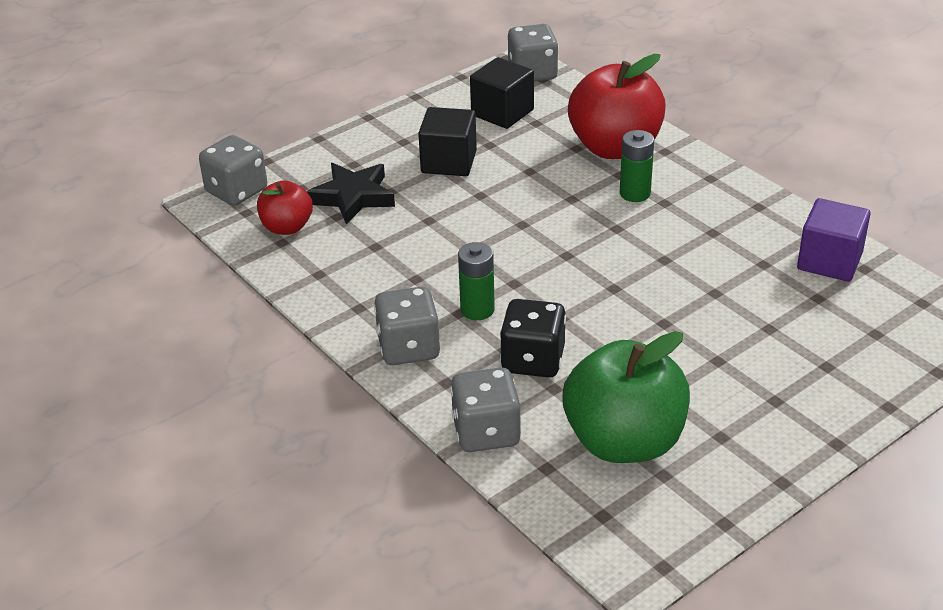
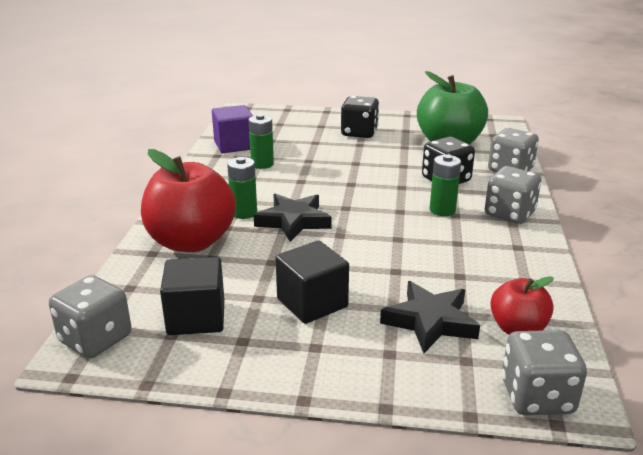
camera: 135 degrees left, 10 degrees down
none -> green battery [248,114,274,169]
none -> black star [254,194,332,242]
none -> black dice [341,96,379,138]

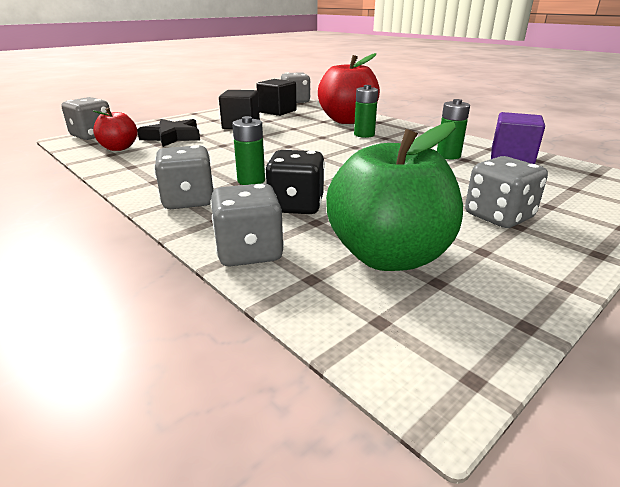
camera: 130 degrees right, 0 degrees up
black star [254,194,332,242] -> none
black dice [341,96,379,138] -> grey dice [465,156,548,228]

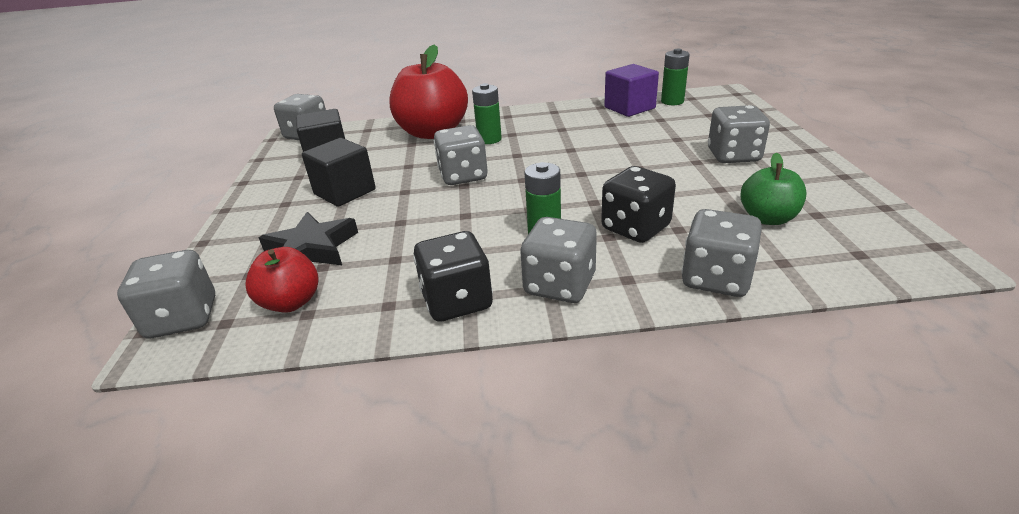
camera: 50 degrees left, 5 degrees up
green apple [326,122,463,271] -> green apple [740,153,806,225], size x0.54
green battery [437,99,470,159] -> green battery moved to [661,49,690,105]
none -> black dice [413,231,493,322]
none -> grey dice [434,125,488,185]

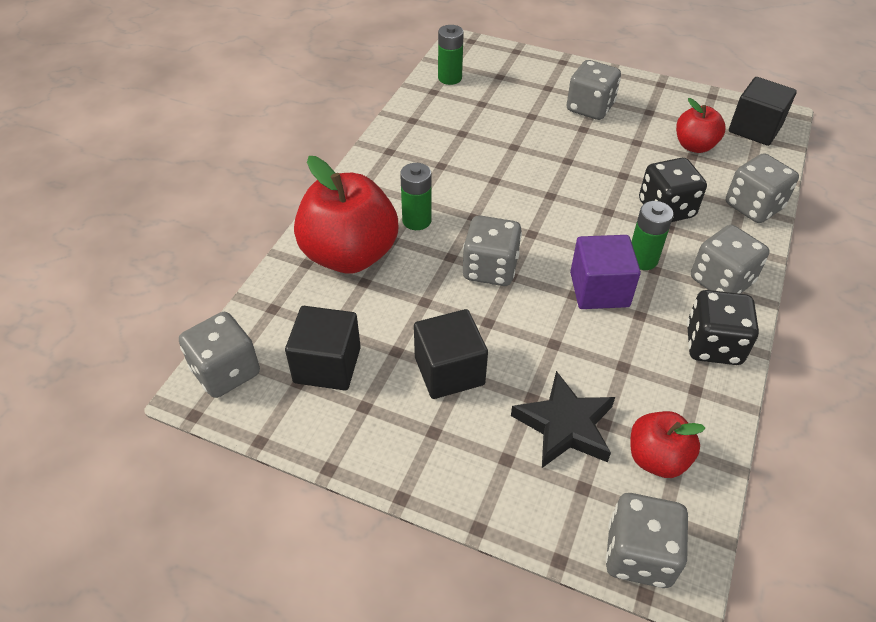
camera: 65 degrees left, 15 degrees up
purple cube [604,64,659,117] -> purple cube moved to [570,235,641,309]
green apple [740,153,806,225] -> red apple [676,98,726,153]
none -> black cube [729,77,797,146]

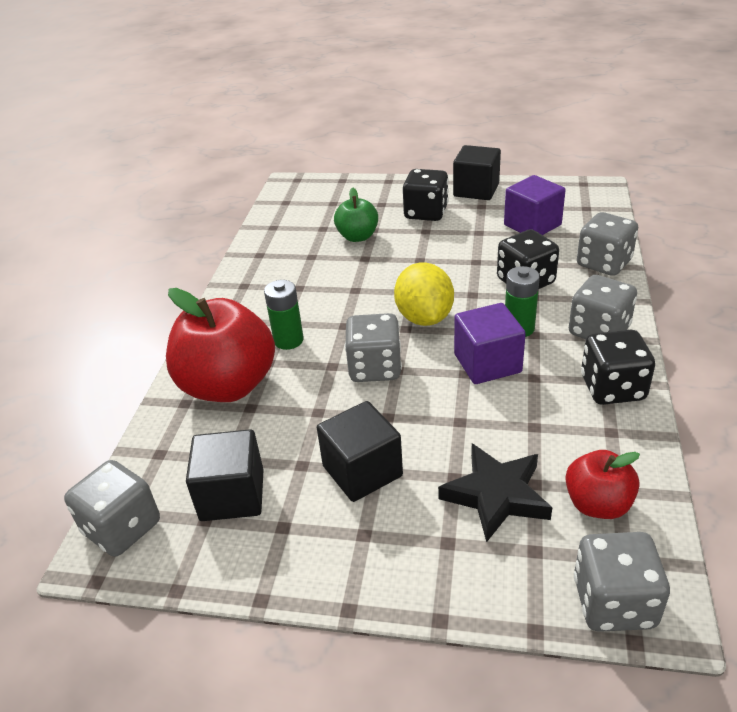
camera: 10 degrees left, 10 degrees down
green battery [438,25,464,85] -> none
grey dice [566,60,621,120] -> black dice [403,169,449,221]
red apple [676,98,726,153] -> purple cube [504,175,566,235]
black cube [729,77,797,146] -> black cube moved to [453,145,501,200]
none -> green apple [334,187,378,242]
none -> yellow lemon [394,262,454,326]

